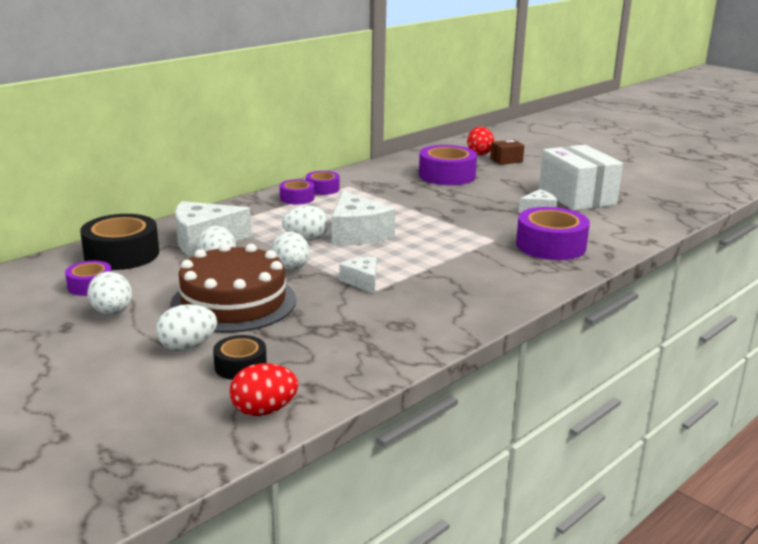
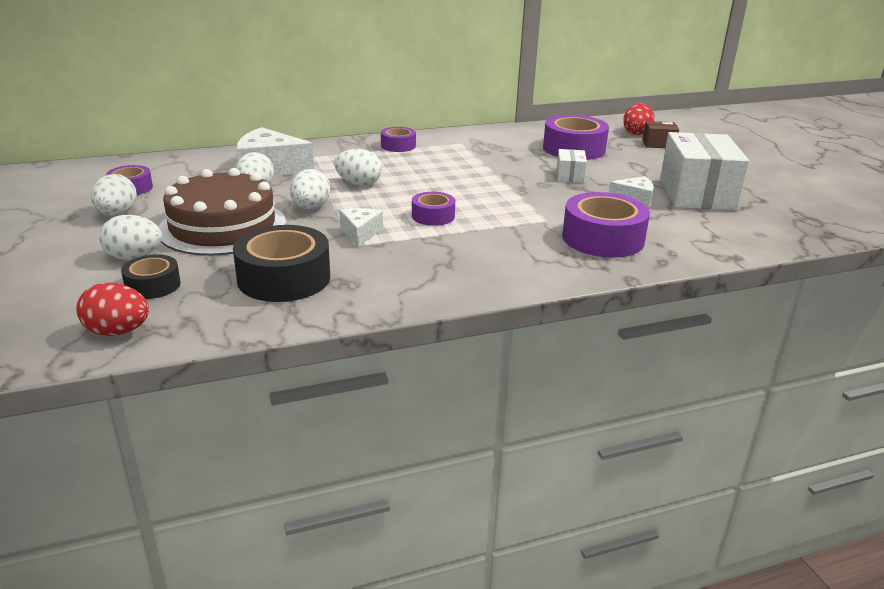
camera: 25 degrees right, 5 degrees up
black tape [80,214,159,270] -> black tape moved to [233,225,330,302]
purple tape [306,171,340,195] -> purple tape moved to [412,192,455,226]
white cheese [332,191,395,246] -> none
none -> white box [556,149,587,183]

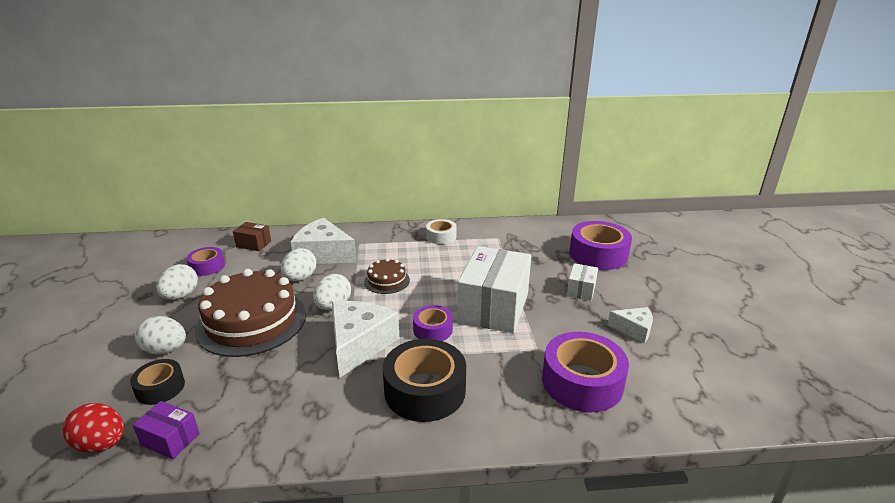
camera: 15 degrees right, 0 degrees up
black tape [233,225,330,302] -> black tape moved to [383,339,466,422]
white egg [334,149,382,186] -> brown cake [364,258,410,294]
white cheese [339,208,383,247] -> white cheese [332,301,399,378], size x1.82
purple tape [381,127,416,152] -> white tape [426,219,457,244]
red egg [623,103,654,135] -> none
brown box [642,121,679,148] -> brown box moved to [233,222,271,251]
white box [660,132,749,211] -> white box moved to [457,246,531,333]
none -> purple box [133,401,200,459]

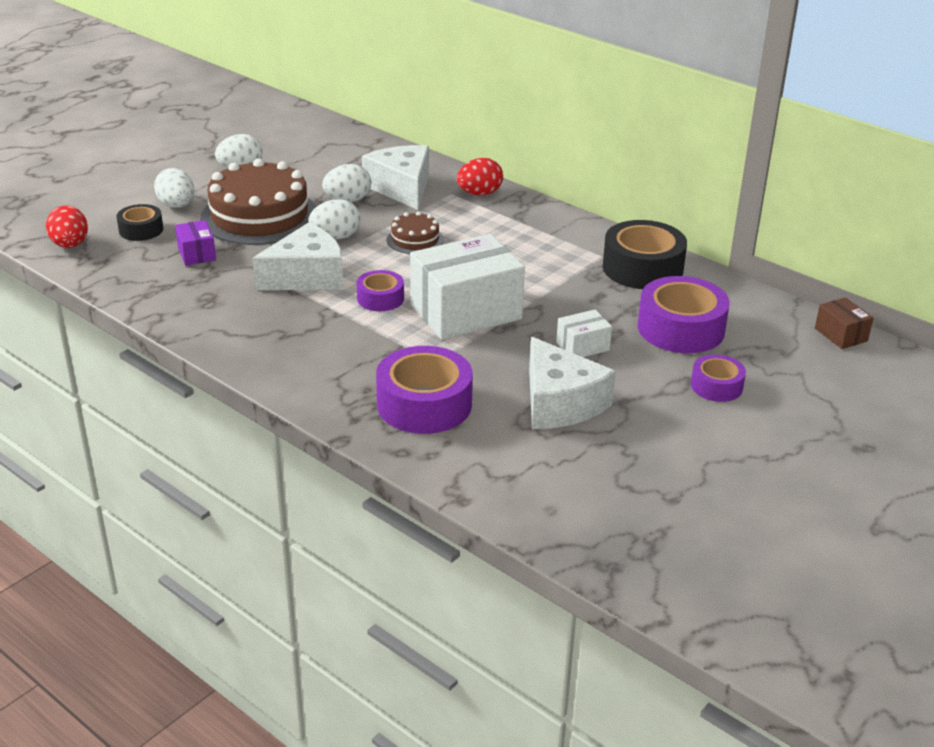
camera: 45 degrees right, 5 degrees up
purple box [133,401,200,459] -> purple box moved to [175,220,216,266]
purple tape [186,247,225,276] -> purple tape moved to [691,354,746,402]
brown box [233,222,271,251] -> brown box moved to [815,297,873,349]
black tape [383,339,466,422] -> black tape moved to [603,220,687,289]
white tape [426,219,457,244] -> none
white cheese [608,307,653,343] -> white cheese [529,337,616,429], size x1.82
none -> red egg [457,158,503,195]

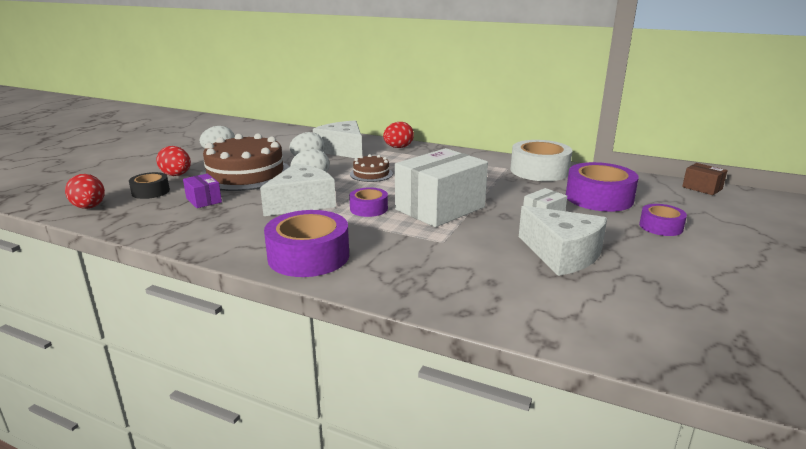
camera: 15 degrees left, 10 degrees down
white egg [154,168,195,208] -> red egg [156,146,191,176]
purple tape [376,346,473,434] -> purple tape moved to [264,210,349,277]
black tape [603,220,687,289] -> white tape [510,140,572,181]

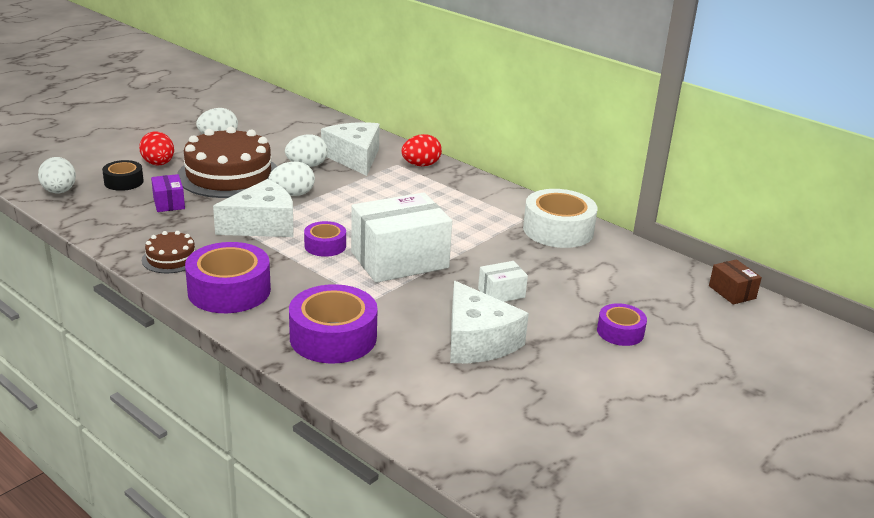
camera: 15 degrees right, 5 degrees up
red egg [65,174,105,209] -> white egg [38,157,76,193]
brown cake [350,154,393,182] -> brown cake moved to [142,231,197,273]
purple tape [566,162,639,212] -> purple tape moved to [289,284,378,364]

